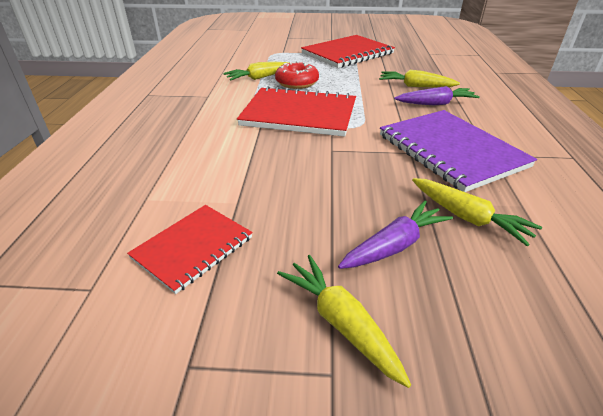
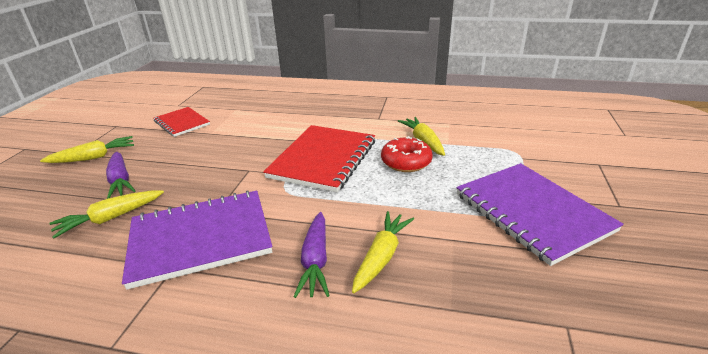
camera: 100 degrees right, 5 degrees down
red notebook [301,35,395,68] -> purple notebook [456,163,624,266]

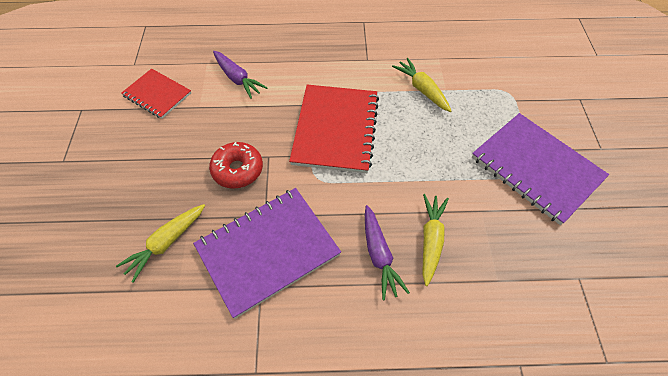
camera: 15 degrees left, 25 degrees up
yellow carrot [40,136,134,163] -> none
purple carrot [106,152,135,199] -> purple carrot moved to [213,51,268,99]
red donut [381,136,433,172] -> red donut moved to [209,142,263,189]

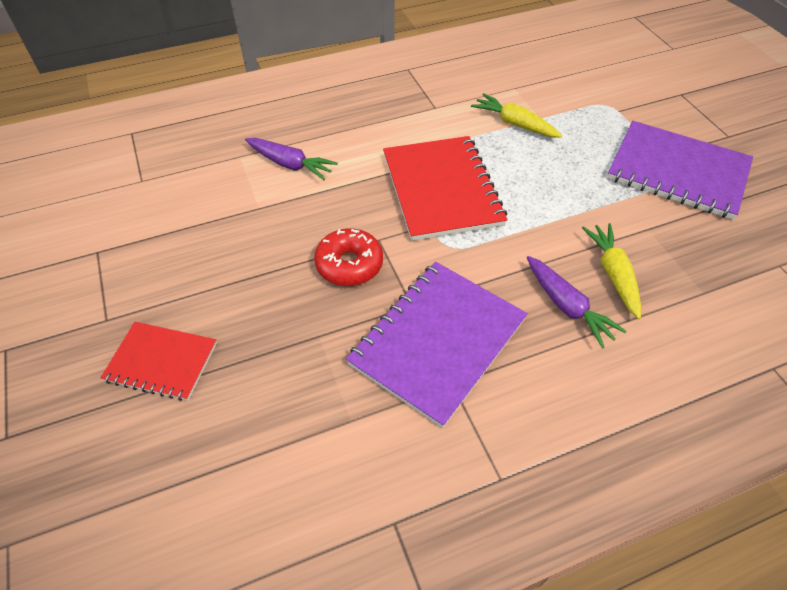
camera: 20 degrees left, 5 degrees down
yellow carrot [116,204,205,283] -> none
red notebook [121,68,191,119] -> red notebook moved to [101,322,217,401]

